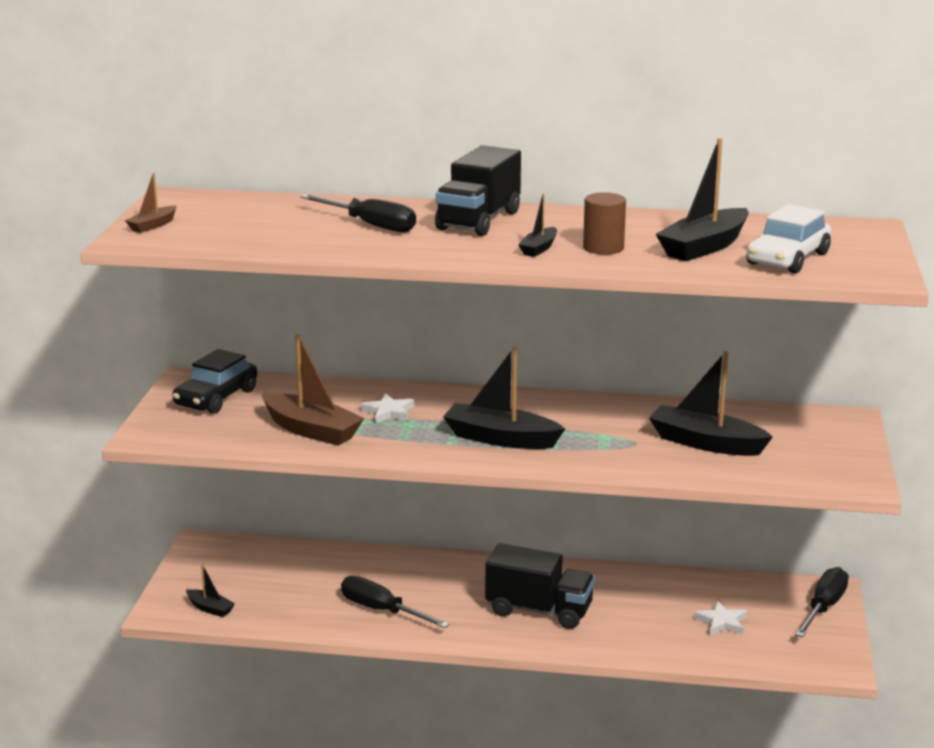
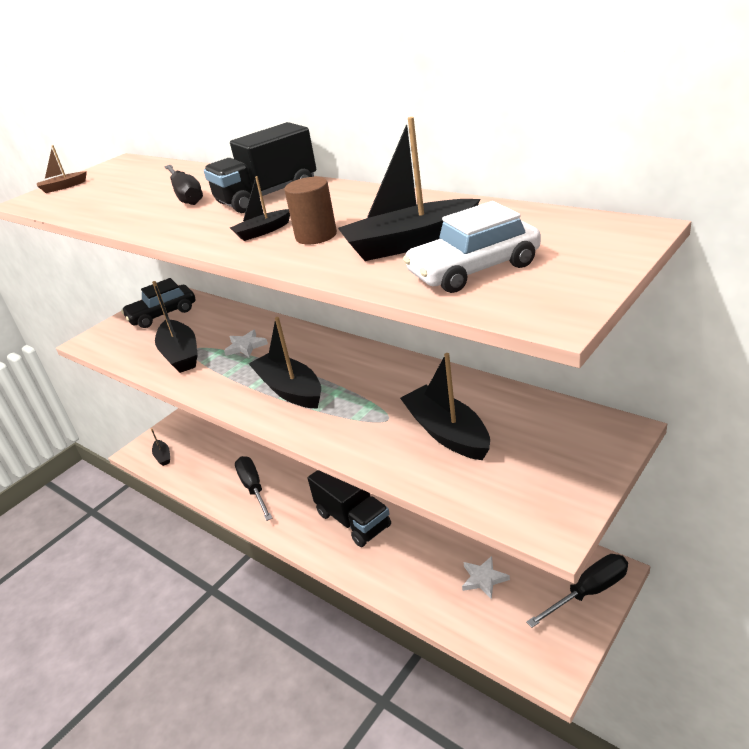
camera: 35 degrees right, 10 degrees up
brown boat [262,334,364,446] -> black boat [152,281,198,373]

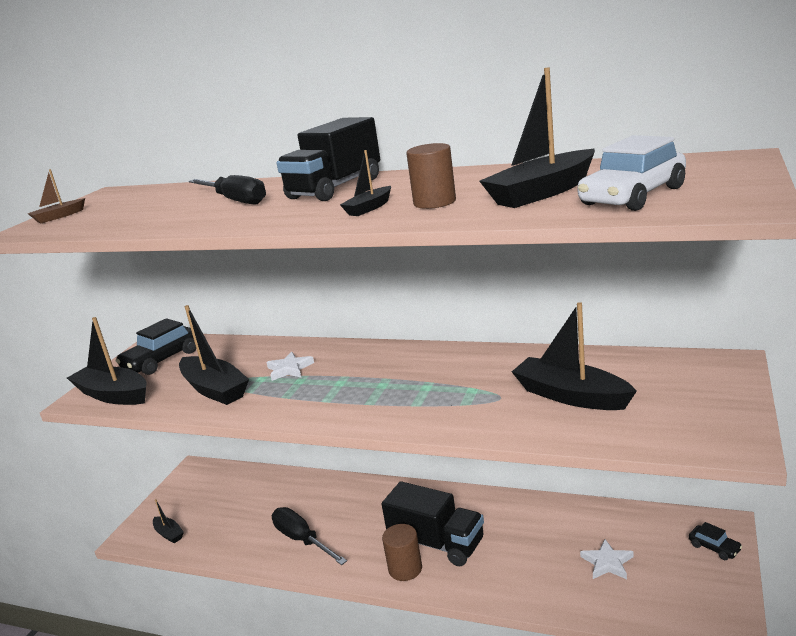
camera: 20 degrees left, 10 degrees down
black boat [249,317,321,409] -> black boat moved to [67,317,146,405]
black screwdriver [526,554,628,628] -> black car [689,522,742,560]
none -> brown cylinder [382,524,422,581]

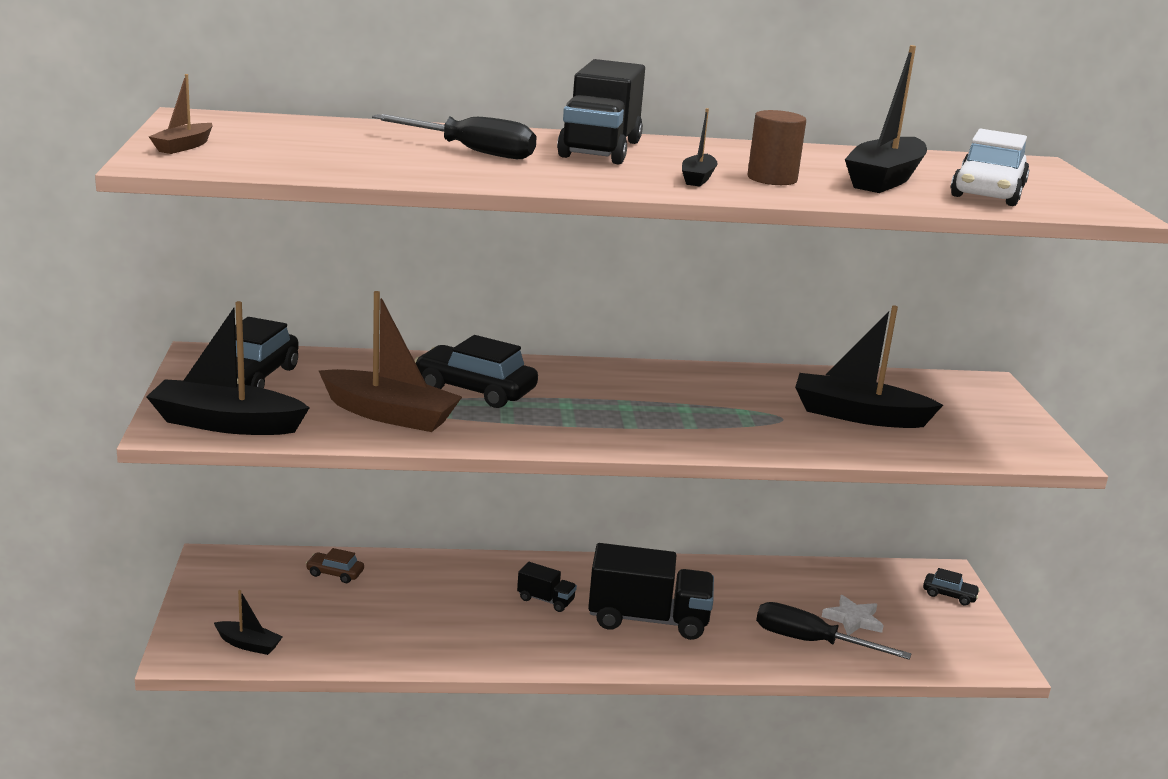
camera: 30 degrees left, 0 degrees up
black boat [179,305,249,405] -> brown boat [319,291,462,432]
white star [266,352,314,381] -> black car [415,335,538,408]
black screwdriver [272,507,347,565] -> black screwdriver moved to [756,602,911,660]
brown cylinder [382,524,422,581] -> none
none -> brown car [306,548,364,583]
none -> black truck [517,562,577,612]

